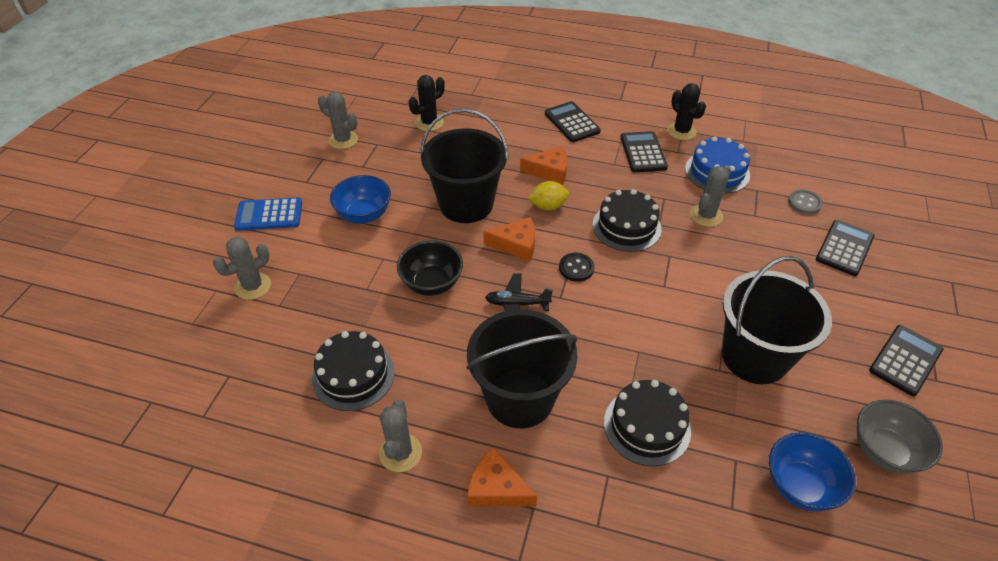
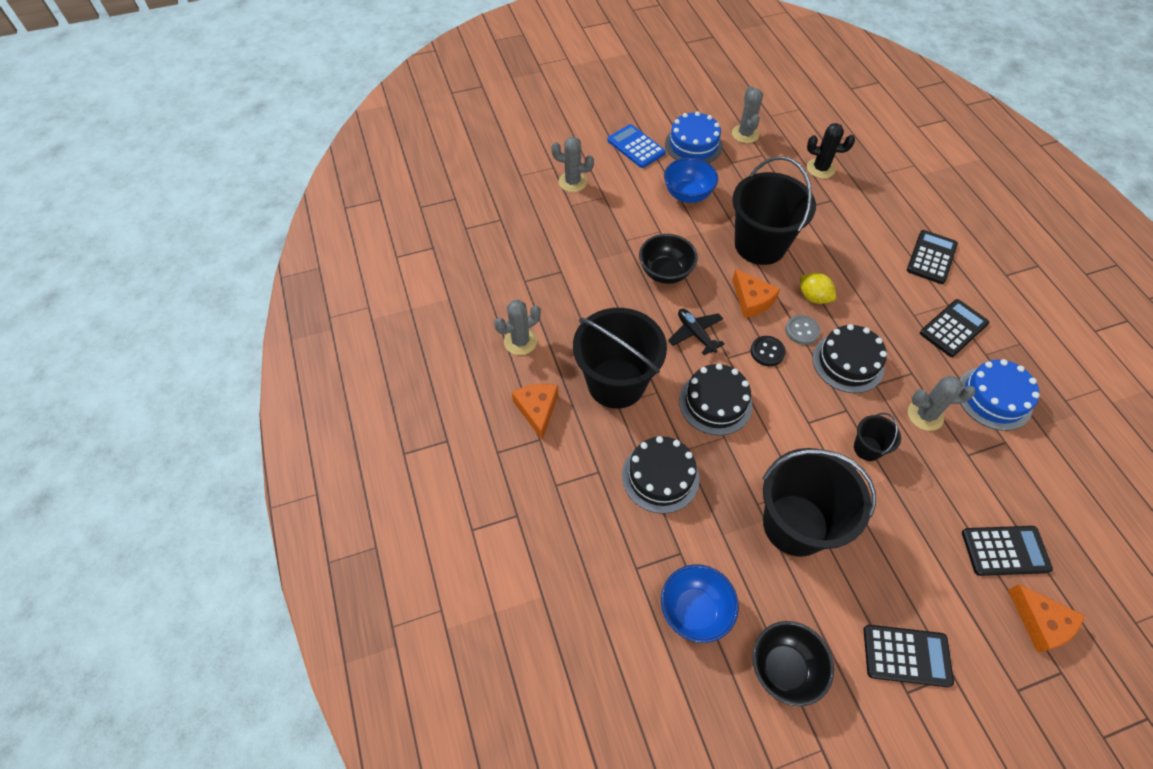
camera: 55 degrees right, 10 degrees up
black cake [312,331,395,411] -> black cake moved to [679,363,752,435]
orange cheese [520,146,567,185] -> orange cheese moved to [1008,584,1085,653]
black cactus [667,83,706,140] -> none
grey button [788,189,823,214] -> grey button moved to [785,315,820,345]
grey bowl [857,399,943,474] -> black bowl [752,621,834,706]
none -> blue cake [665,111,723,163]
none -> black bucket [854,413,901,461]

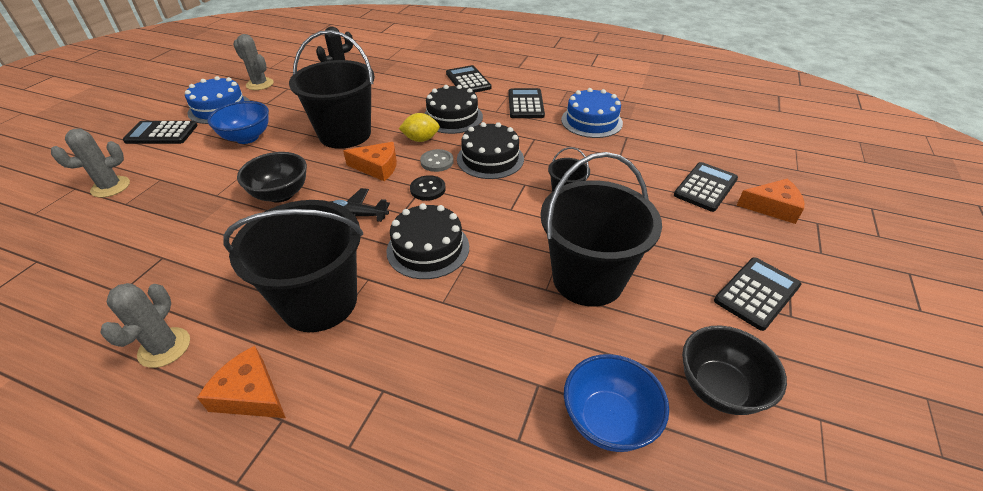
camera: 50 degrees left, 15 degrees down
blue calculator [607,124,666,168] -> black calculator [123,121,198,144]
black cake [622,436,699,514] -> black cake moved to [424,85,483,134]
grey cactus [908,376,976,431] -> none

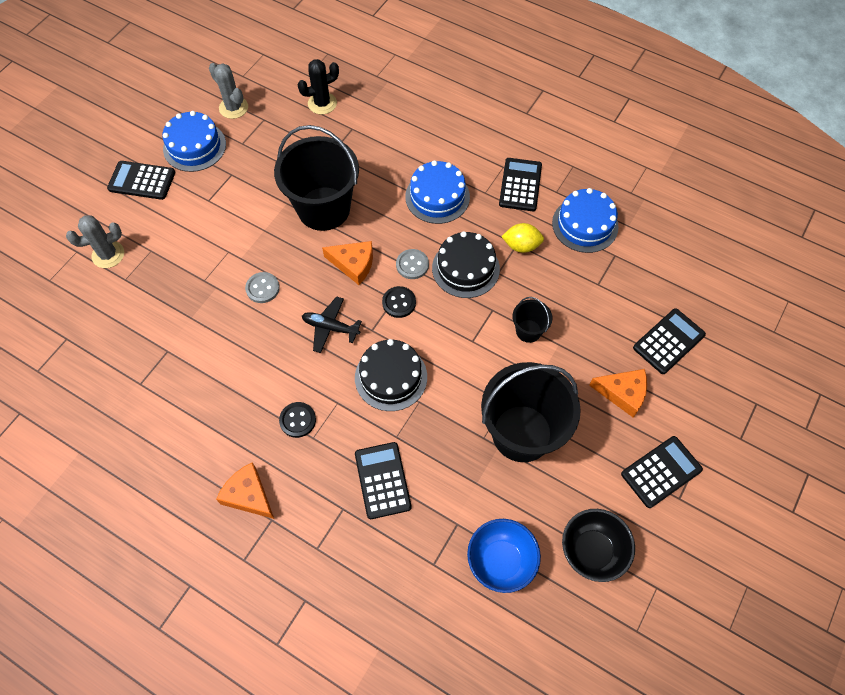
camera: 10 degrees right, 20 degrees up
grey cactus [100,283,190,368] -> none
blue bowl [208,101,269,144] -> none
black bucket [223,200,363,332] -> black button [279,402,316,438]
black bowl [237,152,307,203] -> grey button [245,272,280,303]
yellow lemon [399,113,440,142] -> yellow lemon moved to [501,223,544,253]
black cake [424,85,483,134] -> blue cake [405,160,470,224]
black calculator [446,65,492,93] -> black calculator moved to [355,442,411,519]
orange cheese [736,179,804,224] -> orange cheese moved to [589,369,647,418]

